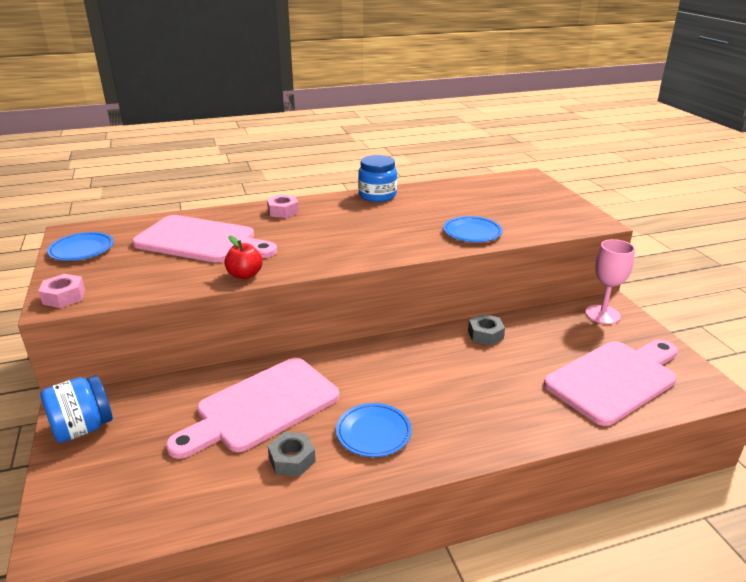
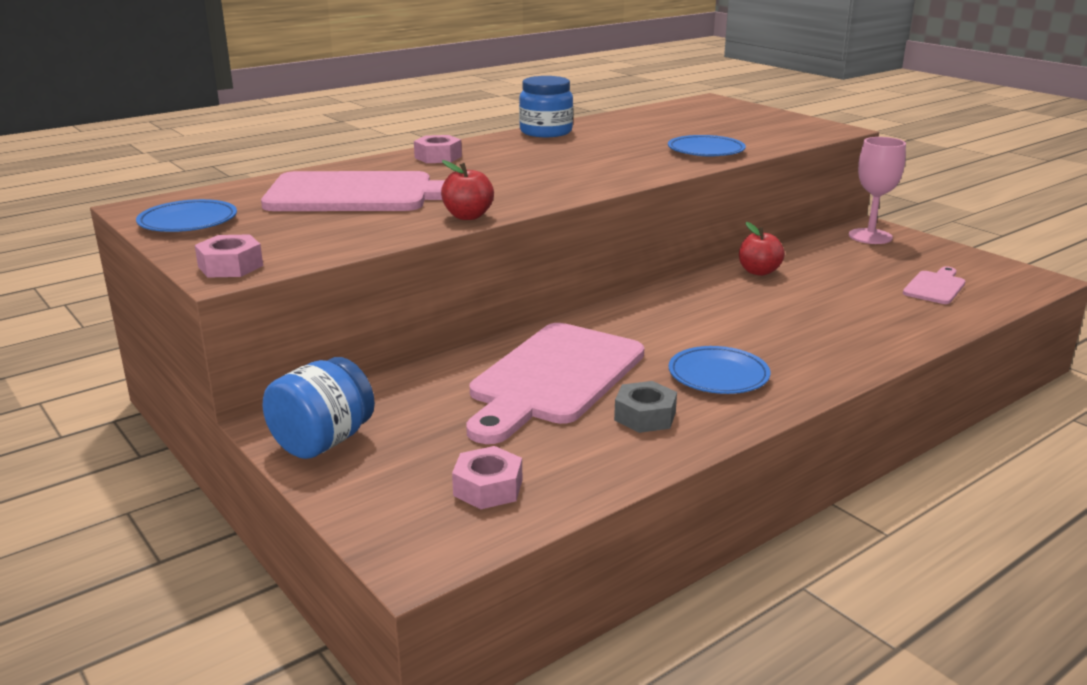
camera: 20 degrees left, 5 degrees down
grey nut [468,314,505,346] -> red apple [739,222,785,276]
pink cutting board [543,339,677,426] -> pink cutting board [903,266,965,304], size x0.47
none -> pink nut [452,446,522,509]

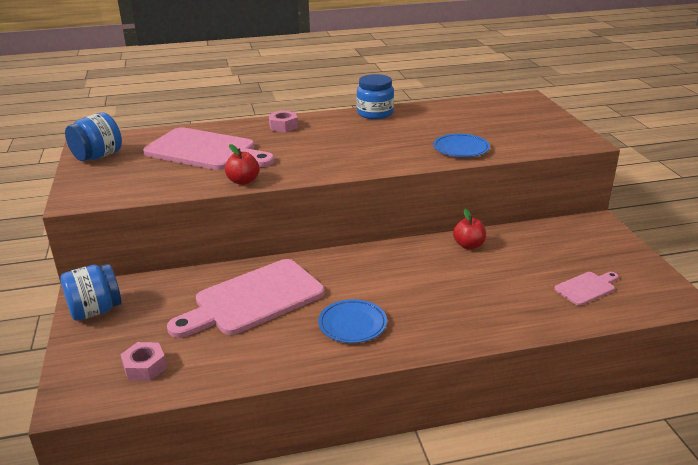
camera: 25 degrees right, 5 degrees up
blue plate [136,199,237,232] -> blue jar [65,113,122,161]
pink nut [195,234,263,278] -> none
grey nut [614,381,677,433] -> none
pink goblet [849,137,906,244] -> none

